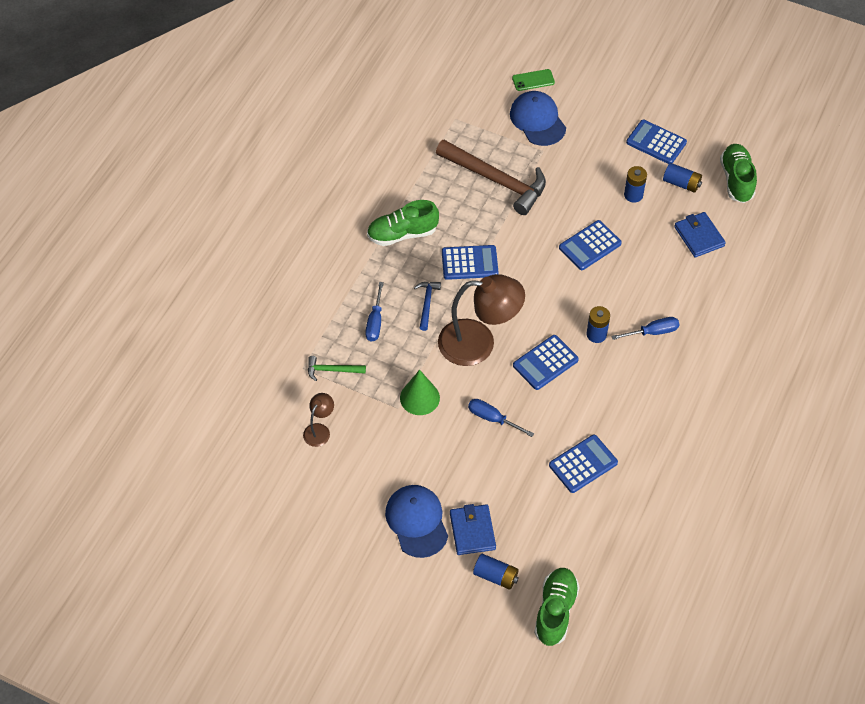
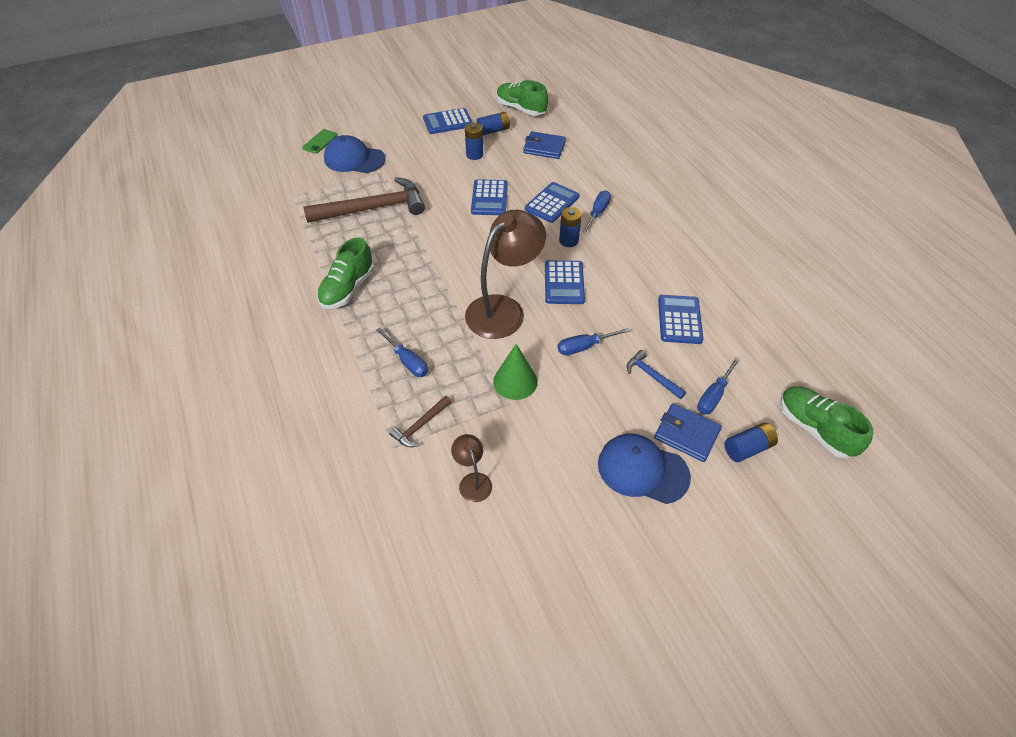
camera: 50 degrees left, 5 degrees down
green hammer [308,356,366,381] -> brown hammer [389,395,452,447]
blue hammer [414,282,441,331] -> blue hammer moved to [627,350,686,399]
blue calculator [442,245,499,280] -> blue calculator moved to [525,182,580,223]
none -> blue screwdriver [697,357,740,415]

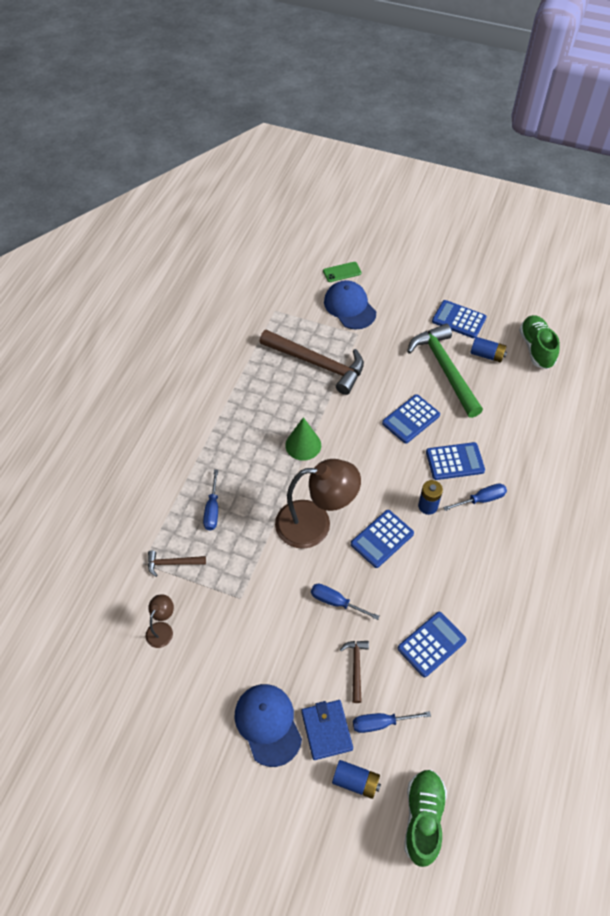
camera: 45 degrees right, 5 degrees up
green shoe [317,237,374,309] -> none
blue battery [465,123,483,160] -> green hammer [407,324,483,418]
green cone [493,344,538,400] -> green cone moved to [285,417,321,461]
blue wallet [523,131,566,159] -> none
blue hammer [627,350,686,399] -> brown hammer [340,641,369,703]

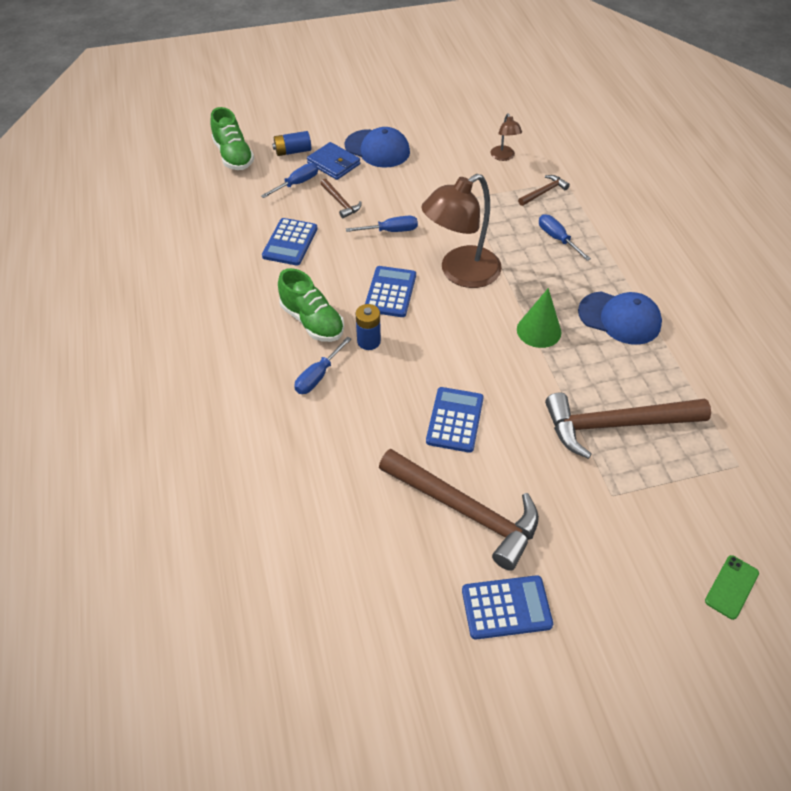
camera: 145 degrees right, 5 degrees down
blue cap [324,280,376,330] -> blue cap moved to [578,291,662,345]
green hammer [407,324,483,418] -> brown hammer [379,449,539,571]
blue calculator [426,442,485,480] -> none
blue battery [470,337,507,363] -> none
green shoe [519,315,560,369] -> green shoe moved to [278,268,344,342]

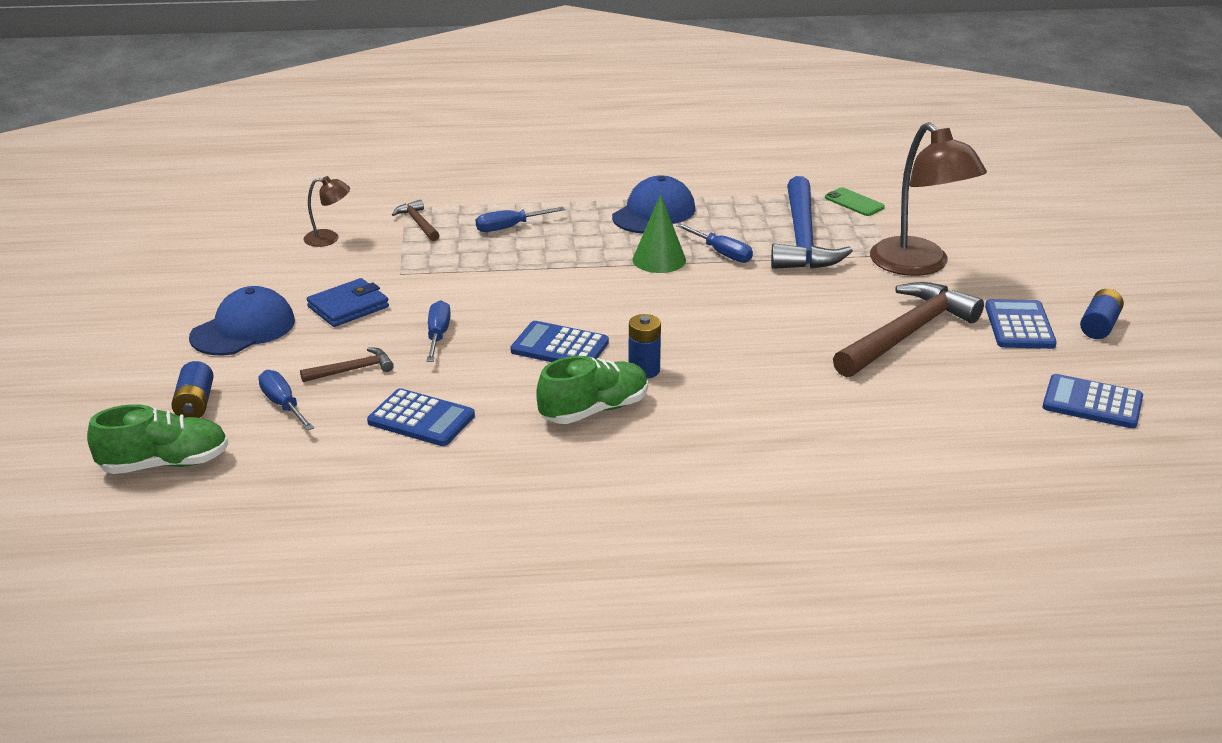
camera: 80 degrees left, 20 degrees down
blue screwdriver [294,337,351,394] -> blue screwdriver moved to [676,223,753,263]
blue wallet [307,142,360,180] -> blue wallet moved to [307,278,389,327]
brown lamp [421,174,502,288] -> brown lamp moved to [870,122,987,276]
blue calculator [426,387,484,453] -> blue calculator moved to [1043,374,1143,429]
brown hammer [545,393,711,459] -> blue hammer [771,176,853,269]
green phone [705,555,759,620] -> green phone moved to [825,187,885,216]
none -> blue battery [1080,289,1124,339]

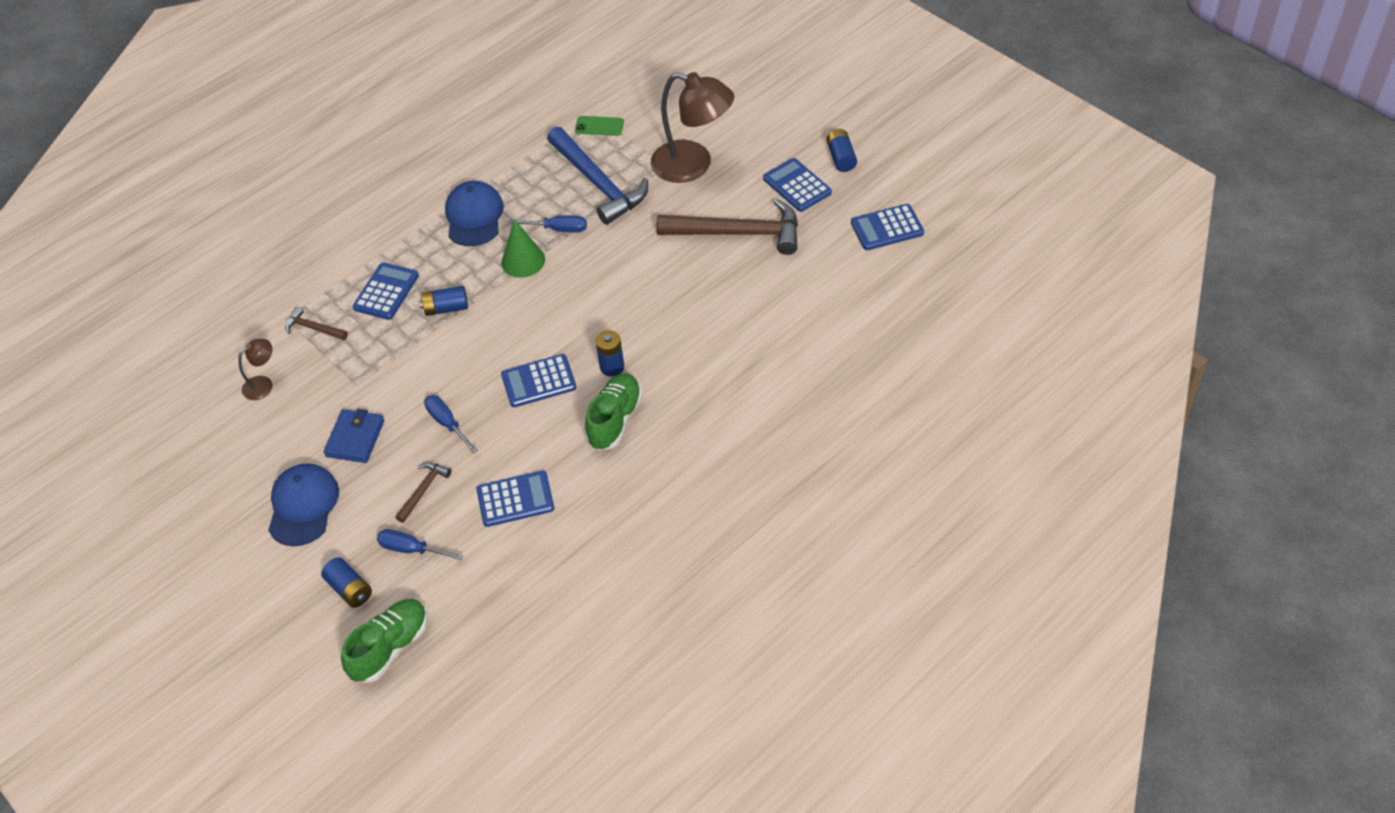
camera: 35 degrees left, 20 degrees up
blue screwdriver [476,207,565,232] -> blue calculator [353,262,419,320]
brown hammer [833,282,984,378] -> brown hammer turned 90 degrees clockwise [657,199,798,255]
none -> blue battery [420,286,468,316]

